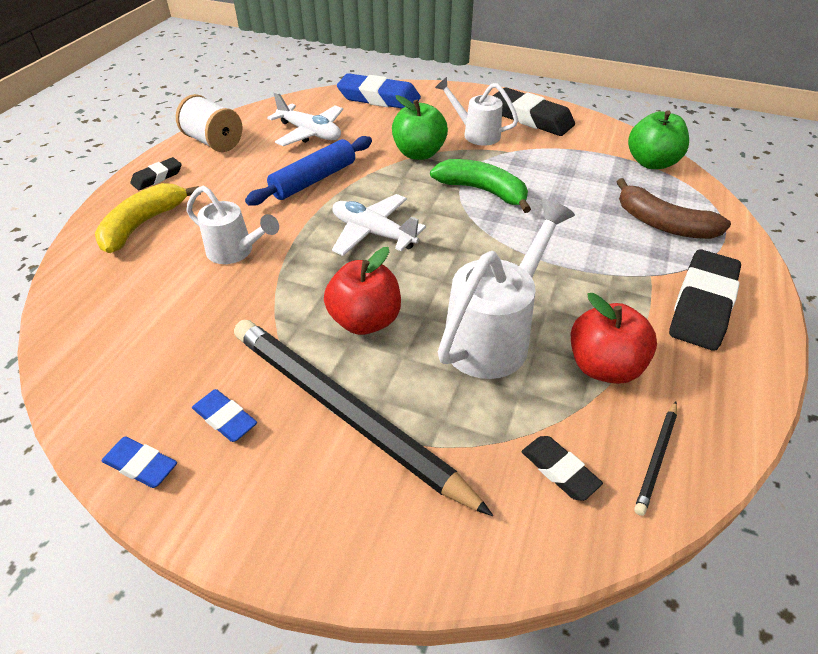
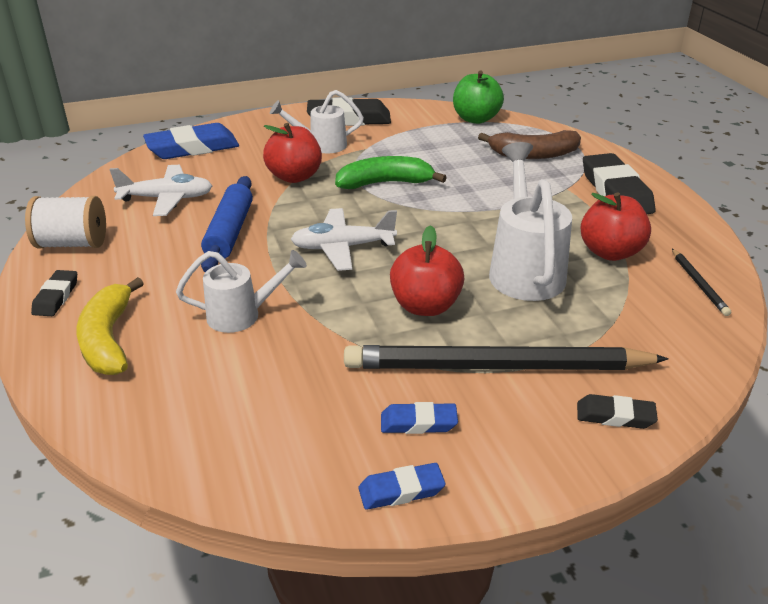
camera: 40 degrees left, 10 degrees down
green apple [392,95,448,160] -> red apple [263,123,322,183]
black eraser [522,436,603,501] -> black eraser moved to [577,394,658,429]

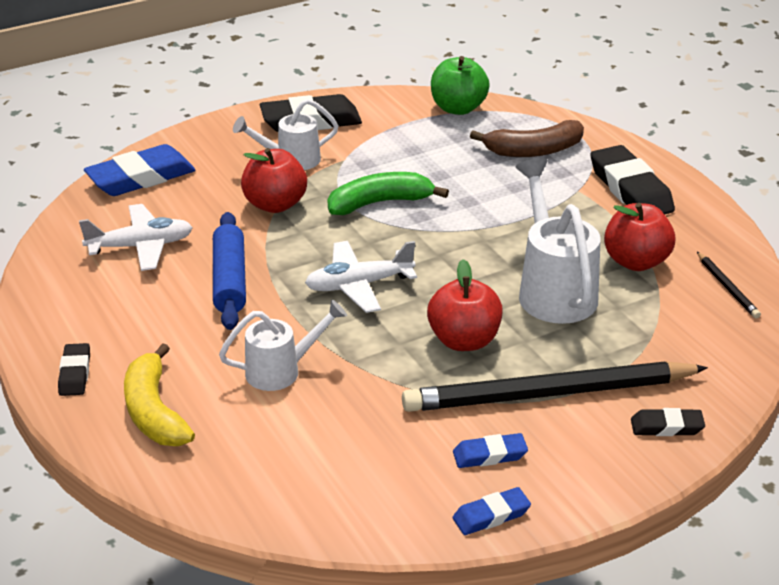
camera: 10 degrees left, 0 degrees up
white spool [25,196,106,249] -> none

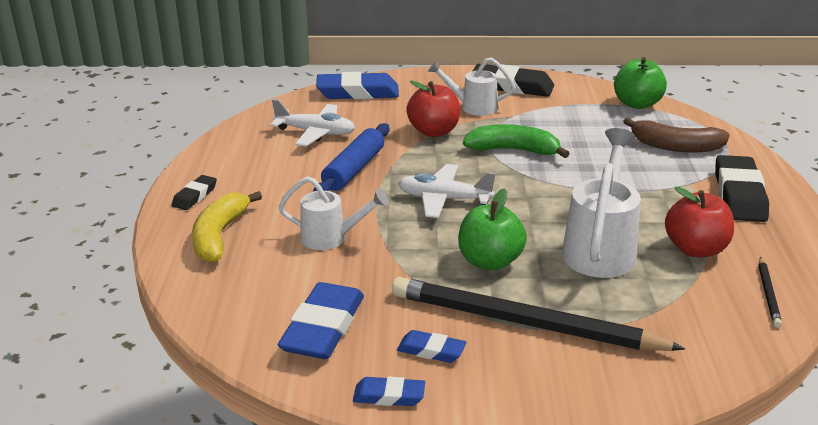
camera: 30 degrees right, 5 degrees down
red apple [427,259,503,351] -> green apple [458,188,527,270]
black eraser [631,408,705,436] -> none
none -> blue eraser [278,282,364,359]

